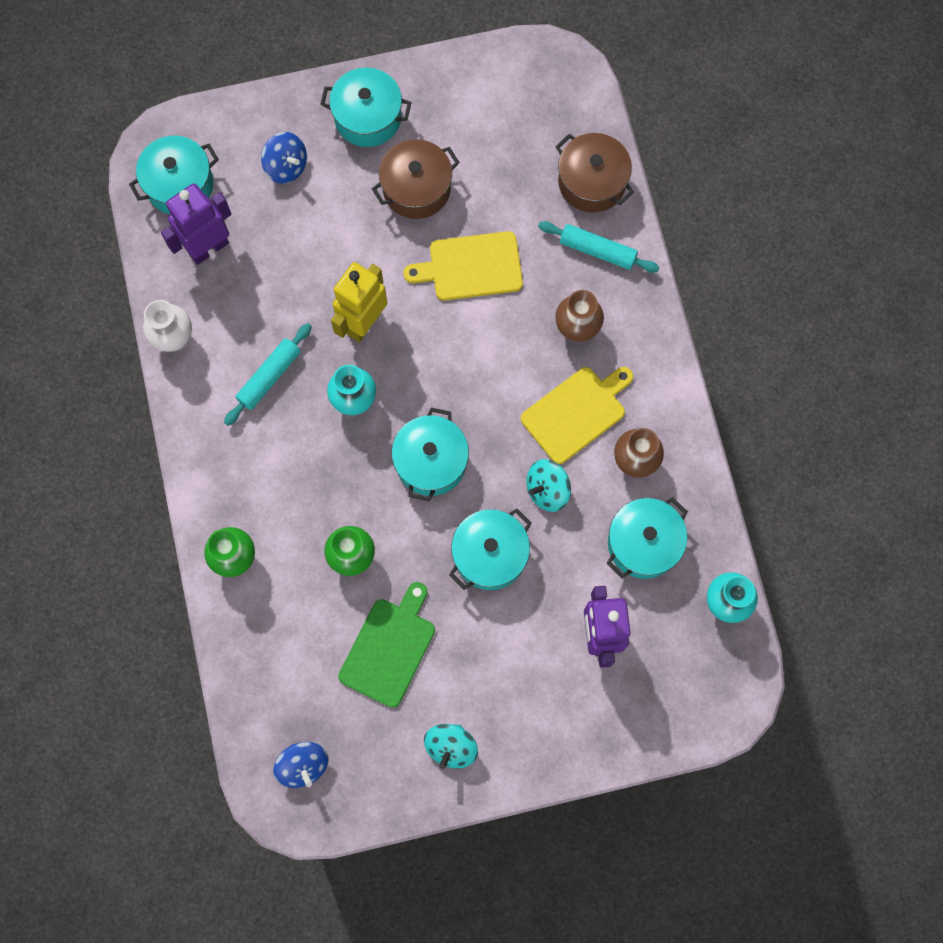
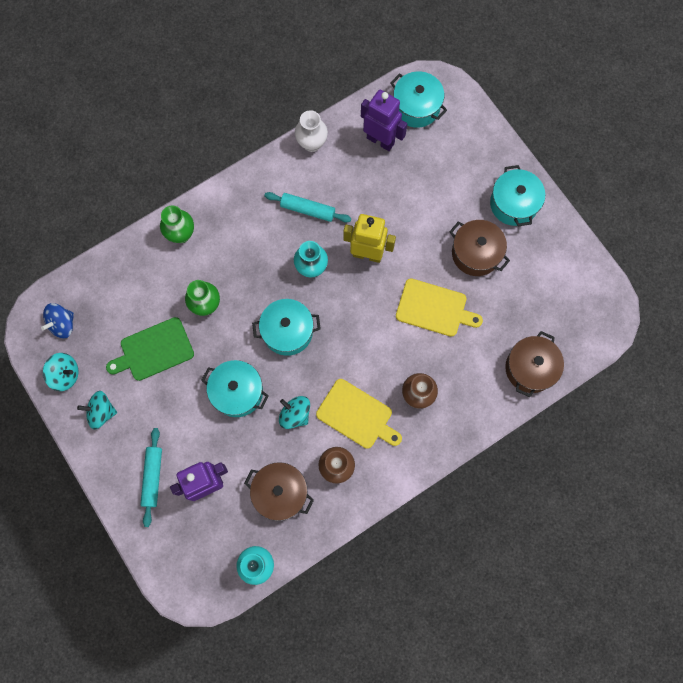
camera: 70 degrees right, 0 degrees up
blue spinning top [261,132,307,184] -> none
green cutting board [338,582,435,708] -> green cutting board turned 150 degrees clockwise [106,317,194,381]
yellow cutting board [403,231,523,300] -> yellow cutting board turned 135 degrees clockwise [396,278,483,337]
turquoise rolling pin [538,221,660,273] -> turquoise rolling pin moved to [140,428,162,527]
turquoise pot [607,497,688,579] -> brown pot [244,462,314,521]
none -> turquoise spinning top [43,353,78,391]

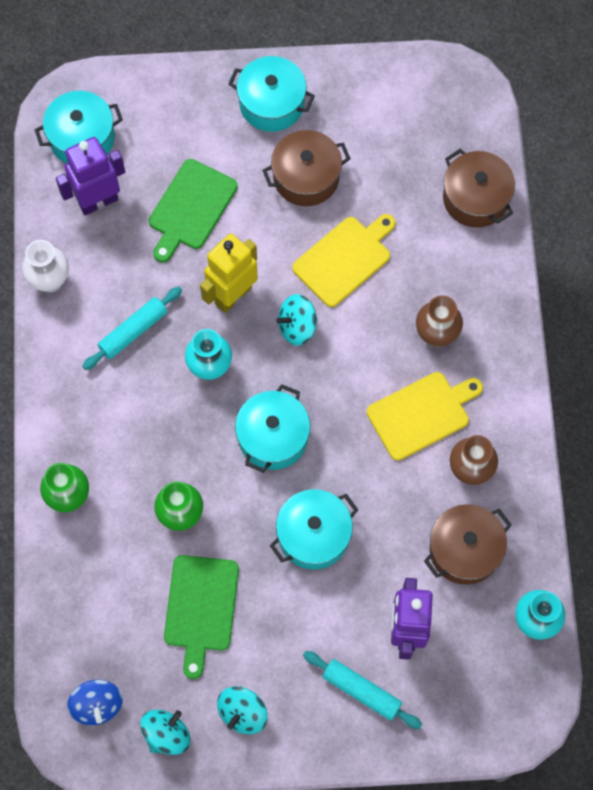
camera: 60 degrees left, 5 degrees down
turquoise spinning top [279,396,310,429] -> turquoise spinning top moved to [276,294,318,346]
none -> green cutting board [149,159,238,262]

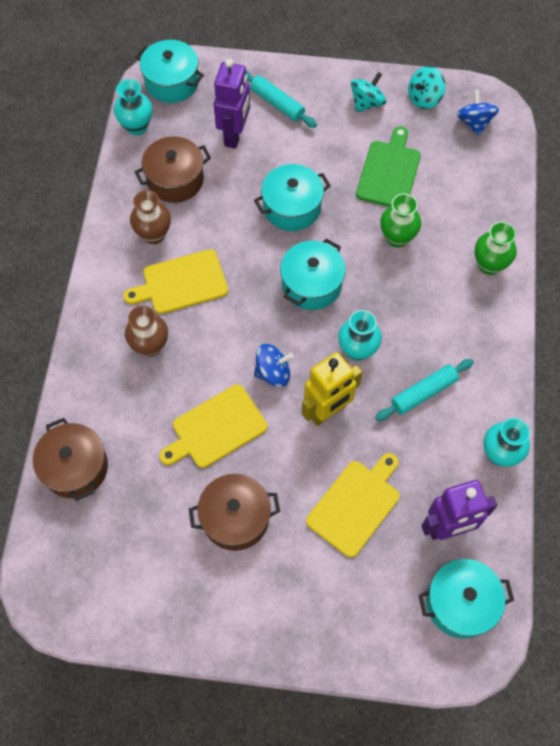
camera: 170 degrees left, 5 degrees down
white vase [22,240,69,292] -> turquoise vase [484,418,530,467]
green cutting board [149,159,238,262] -> yellow cutting board [306,453,400,558]
turquoise pot [228,56,315,132] -> turquoise pot moved to [136,40,204,103]
turquoise spinning top [276,294,318,346] -> blue spinning top [254,344,294,387]

